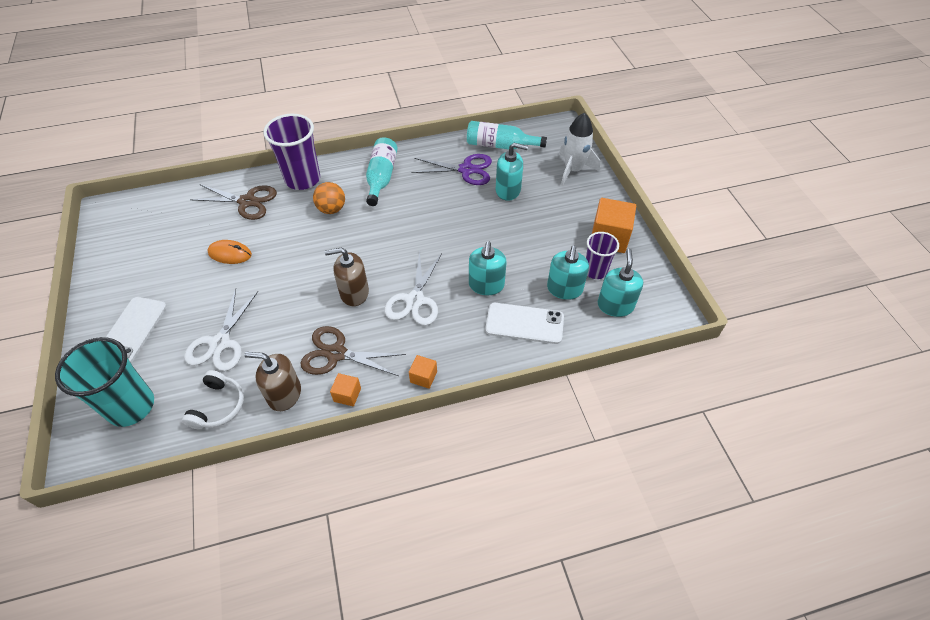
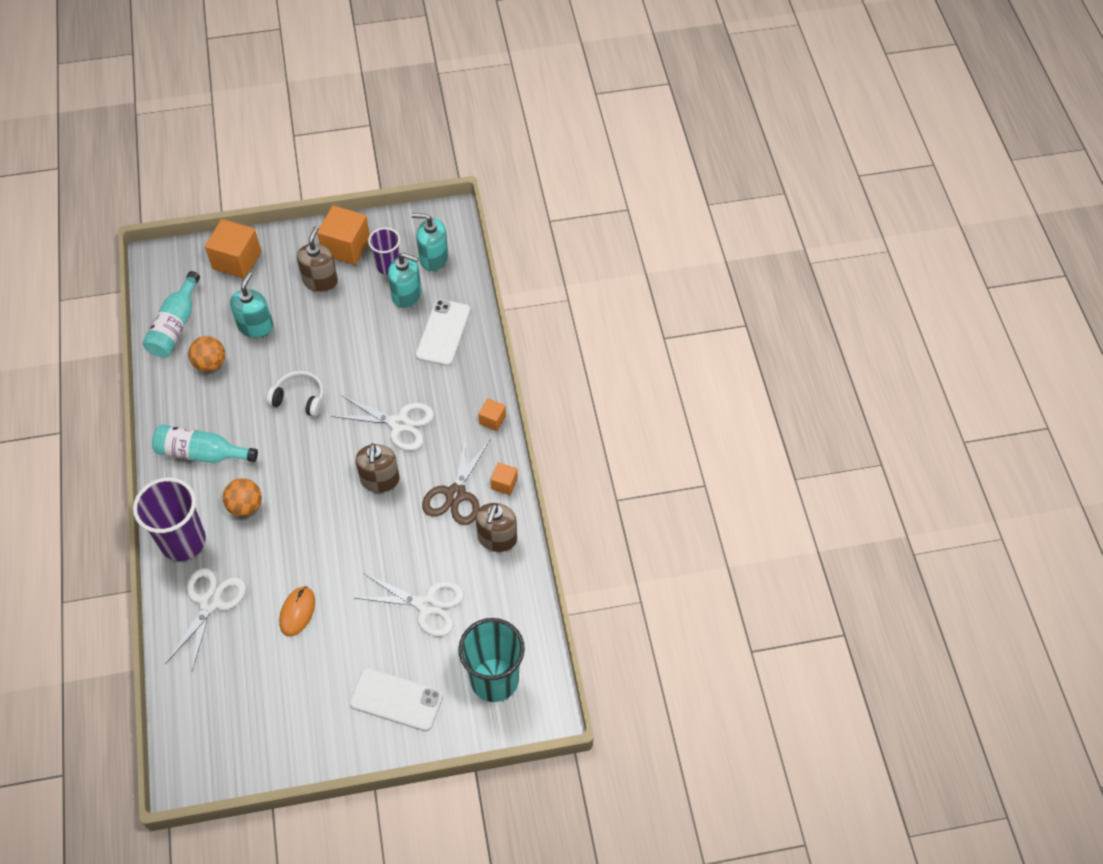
camera: 85 degrees left, 5 degrees up
white headphones [182,370,244,429] -> white headphones moved to [267,371,324,417]
brown scissors [190,184,277,220] -> white scissors [165,568,246,671]
purple scissors [411,154,492,185] -> orange ball [188,336,225,372]
turquoise soap dispenser [469,242,506,295] -> none
white rocket [559,113,600,186] -> orange cube [205,219,261,278]
none -> brown soap dispenser [297,226,338,292]

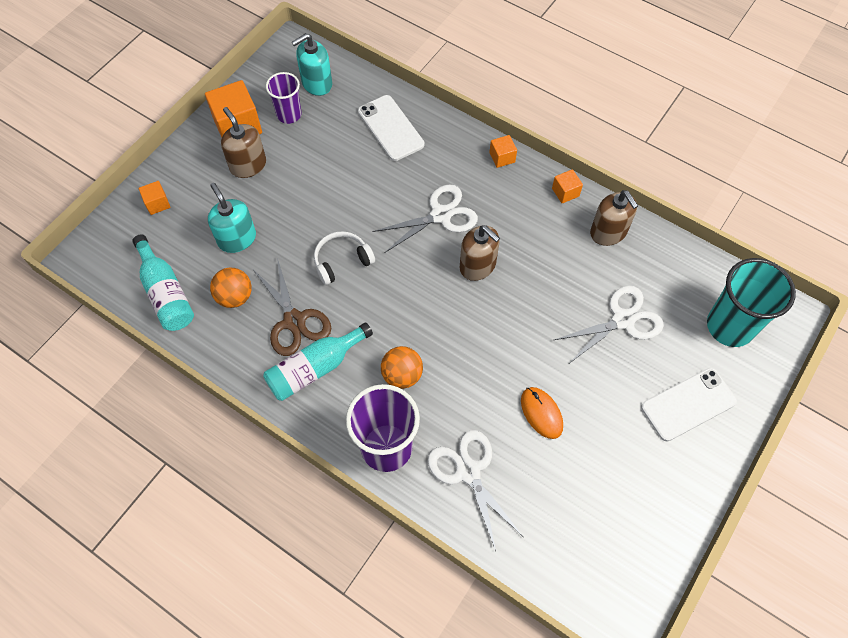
camera: 45 degrees left, 5 degrees up
orange cube [205,219,261,278] -> orange cube [139,181,170,215], size x0.51
turquoise soap dispenser [388,252,422,308] -> none
brown scissors [422,435,490,525] -> brown scissors moved to [253,258,331,356]

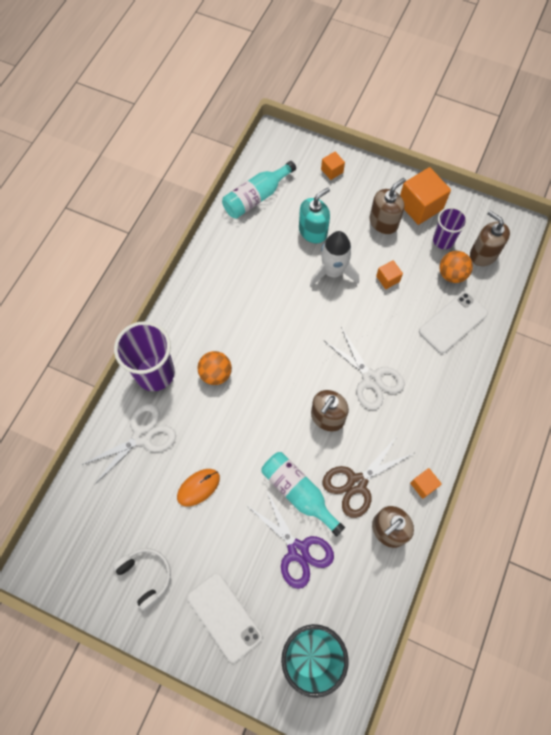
camera: 80 degrees right, 5 degrees up
orange ball [210,268,252,308] -> orange ball moved to [439,251,473,283]
brown scissors [253,258,331,356] -> brown scissors moved to [322,436,414,518]
turquoise bottle [263,322,373,401] -> turquoise bottle moved to [261,452,345,537]
turquoise soap dispenser [292,33,332,96] -> brown soap dispenser [470,211,510,266]
white headphones [314,231,375,285] -> white headphones moved to [113,548,171,611]
orange cube [489,135,517,168] -> orange cube moved to [376,260,403,289]
white scissors [554,286,664,363] -> purple scissors [248,492,334,589]
none -> white rocket [310,231,359,287]

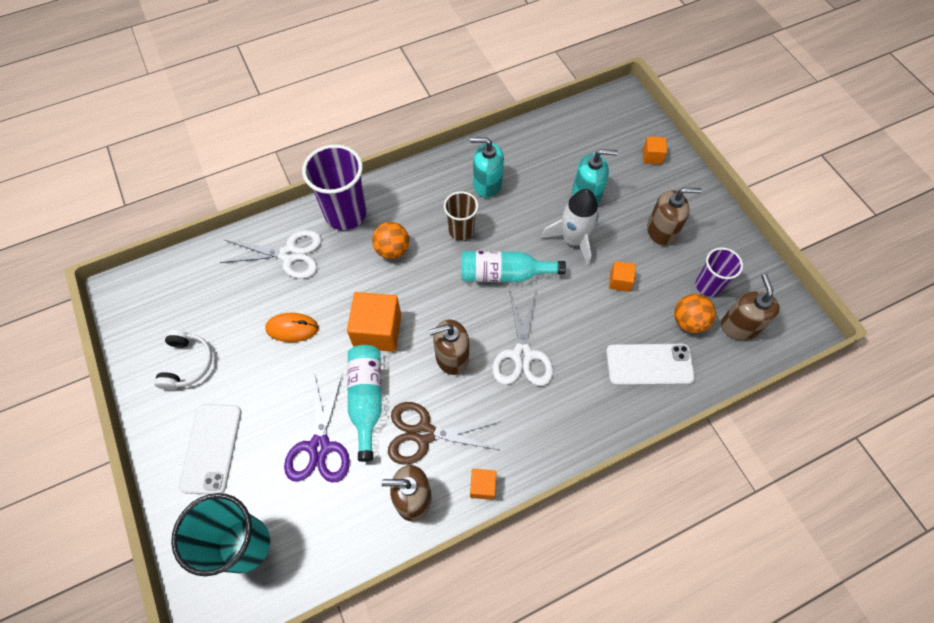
camera: 40 degrees right, 5 degrees down
turquoise bottle [222,161,296,219] -> turquoise bottle moved to [461,251,566,282]
orange cube [400,167,451,225] -> orange cube moved to [347,292,401,352]
none -> brown cup [444,191,478,241]
none -> turquoise soap dispenser [470,138,504,198]

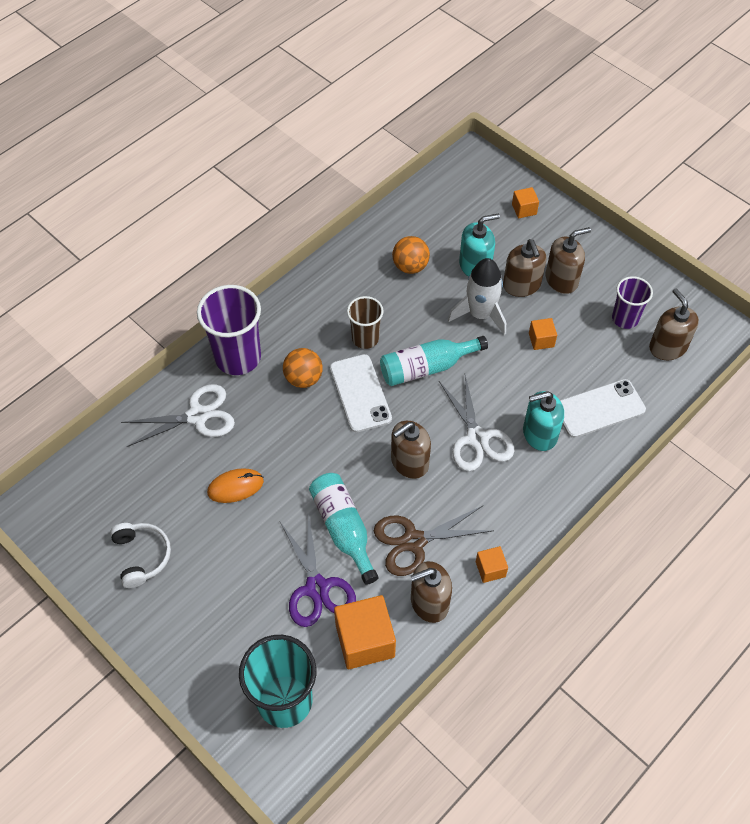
camera: 20 degrees left, 5 degrees down
white phone [179,404,241,494] -> white phone moved to [330,354,392,432]
orange cube [347,292,401,352] -> orange cube moved to [334,595,396,669]
turquoise soap dispenser [470,138,504,198] -> turquoise soap dispenser moved to [523,391,564,451]
orange ball [674,294,716,333] -> orange ball moved to [392,236,430,274]
none -> brown soap dispenser [503,239,546,297]

